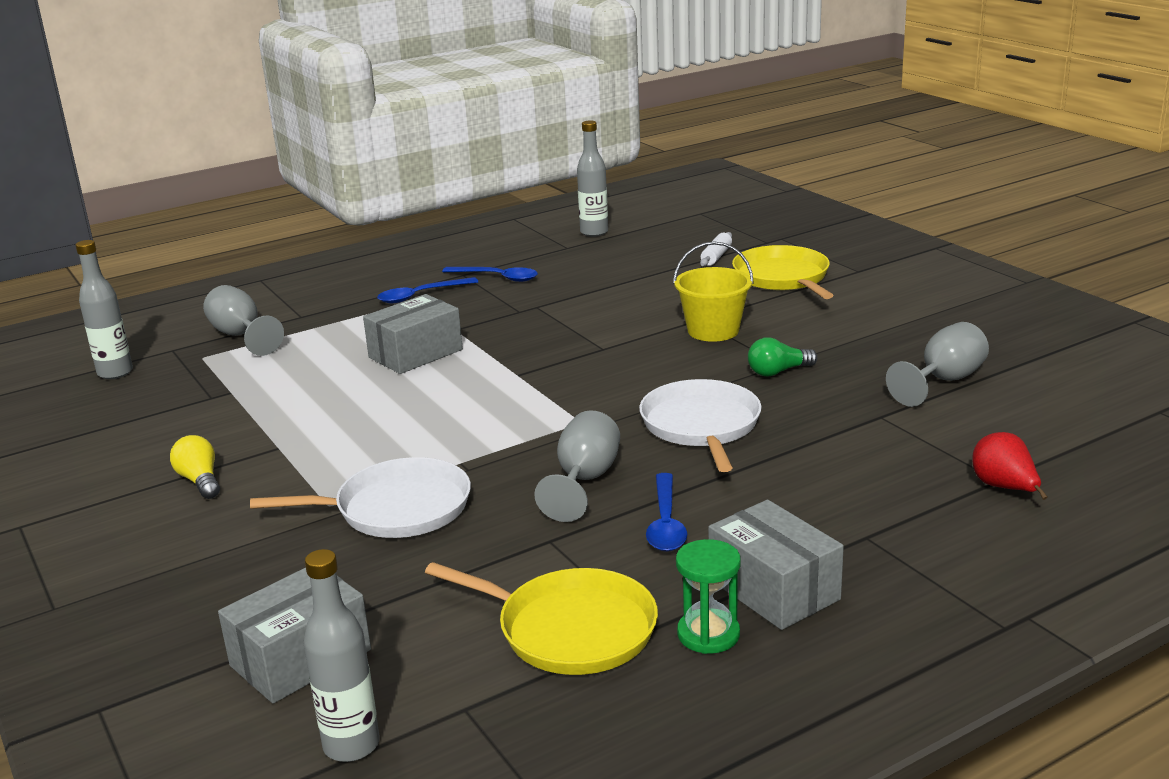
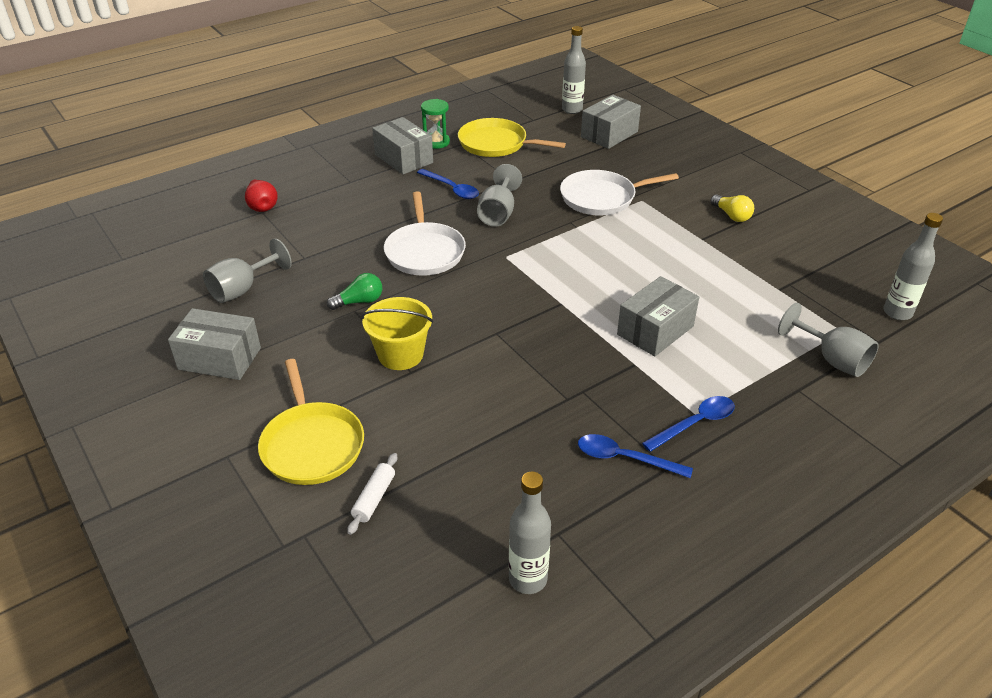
camera: 175 degrees right, 15 degrees up
blue spoon [646,473,687,552] -> blue spoon turned 135 degrees clockwise [417,169,479,199]
none -> grey box [168,308,261,380]

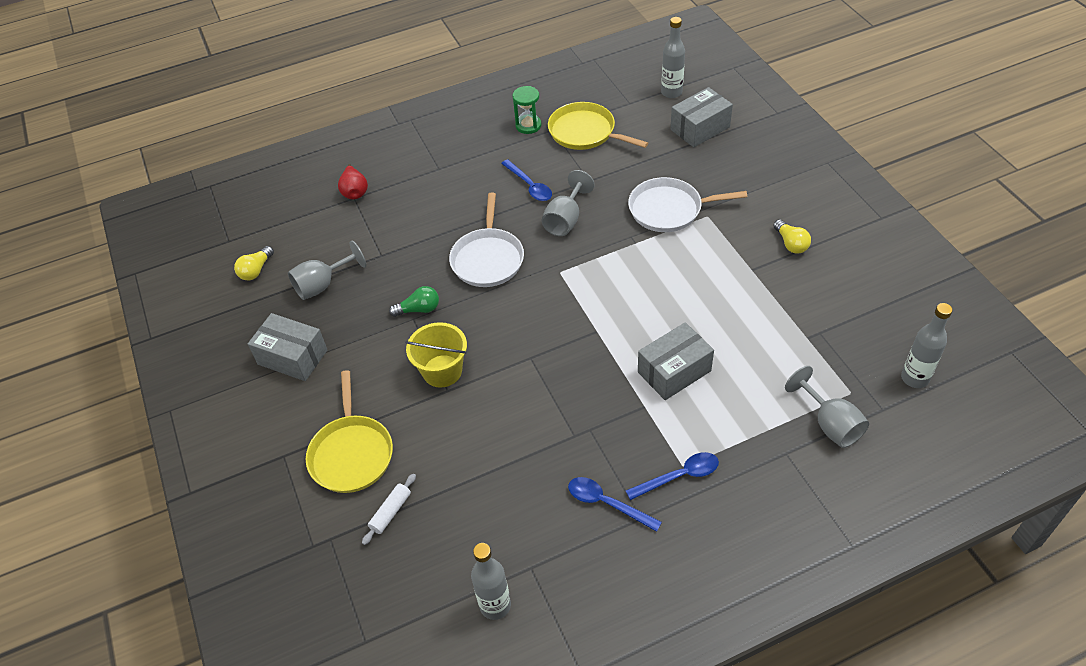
camera: 15 degrees right, 10 degrees up
grey box [372,117,433,175] -> none
none -> yellow light bulb [234,246,274,280]

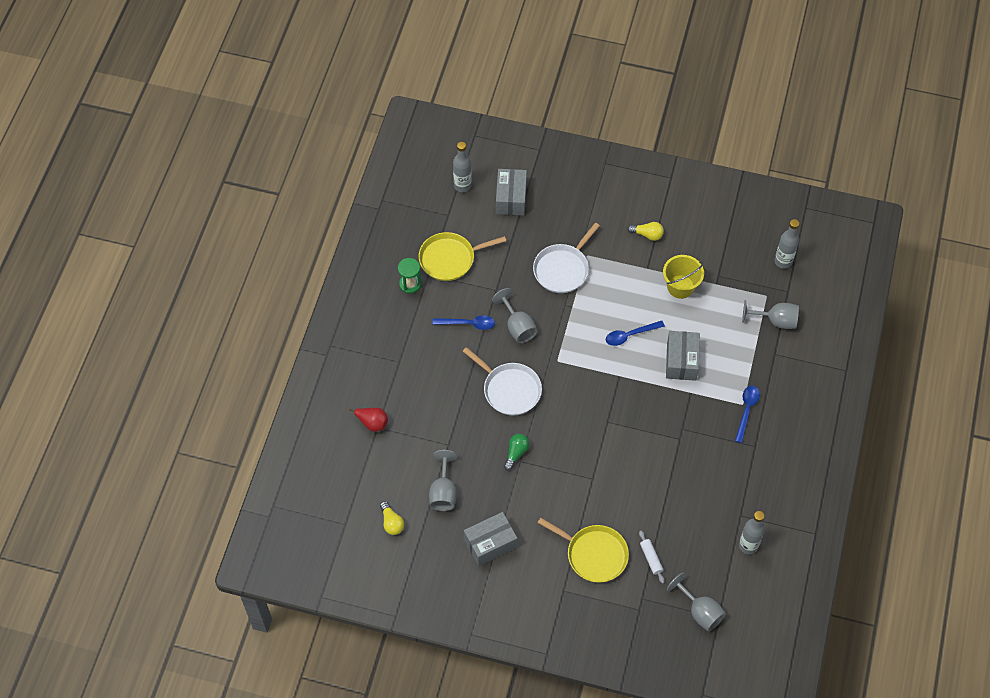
camera: 55 degrees left, 10 degrees up
yellow bucket [405,322,467,388] -> yellow bucket moved to [663,255,704,299]
blue spoon [568,477,662,532] -> blue spoon moved to [606,321,665,346]
none -> grey goblet [667,572,726,632]

